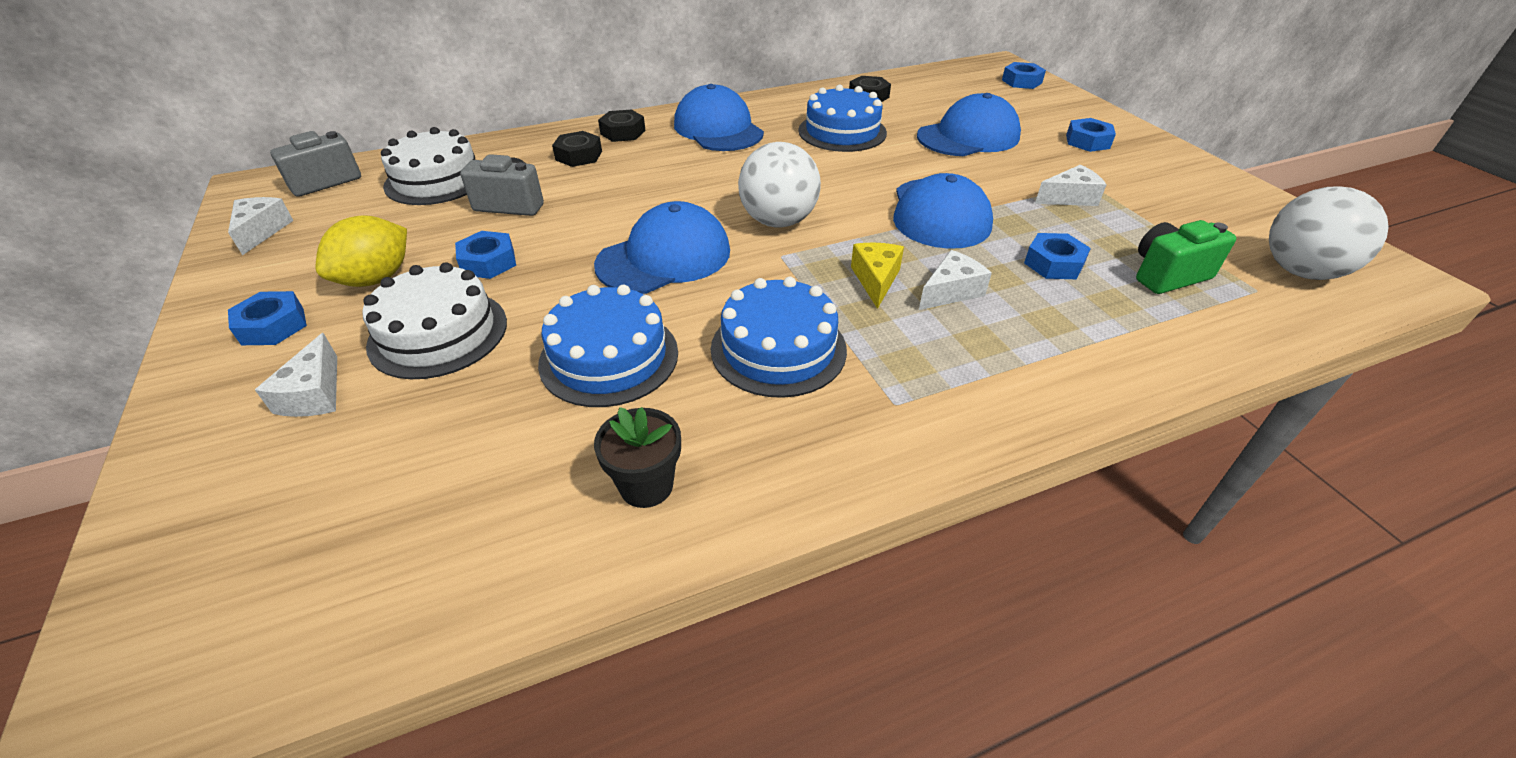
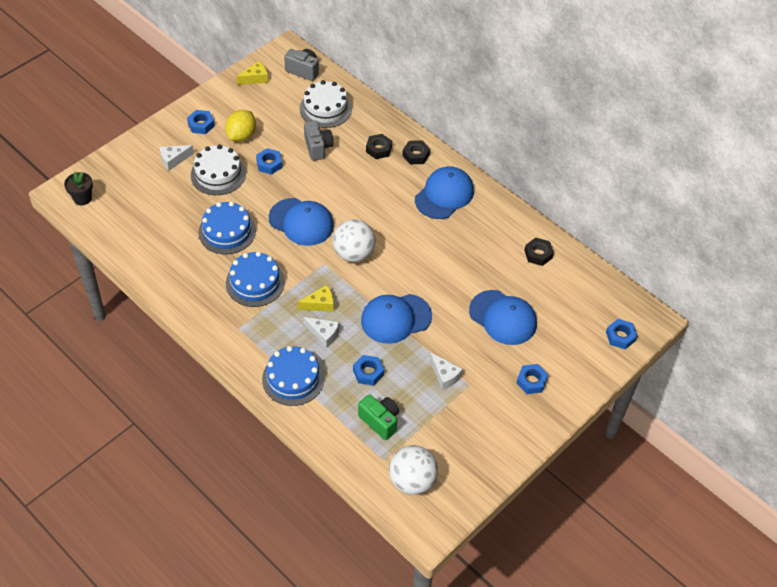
camera: 65 degrees right, 10 degrees up
white cheese [228,197,294,255] -> yellow cheese [236,61,268,85]
yellow lemon [316,215,407,287] -> yellow lemon turned 75 degrees counterclockwise [225,110,256,142]
black flower pot [594,407,681,508] -> black flower pot moved to [64,172,93,205]
blue cake [798,85,887,152] -> blue cake moved to [262,346,325,406]

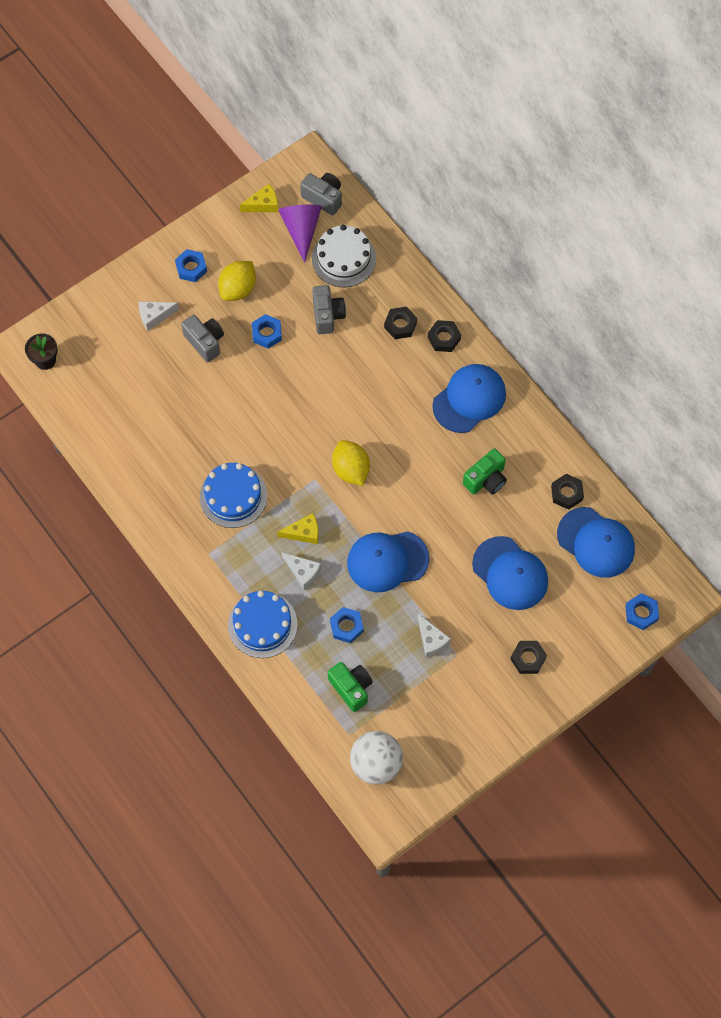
camera: 10 degrees right, 15 degrees up
white cake [191,145,246,195] -> grey camera [181,315,224,362]
blue cake [198,201,256,254] -> none
blue cap [269,198,334,246] -> blue cap moved to [557,507,635,578]
white ball [333,219,375,262] -> yellow lemon [332,440,370,486]
blue nut [516,364,548,394] -> black nut [511,641,547,674]
none -> purple cone [278,204,322,263]
none -> green camera [463,448,507,494]

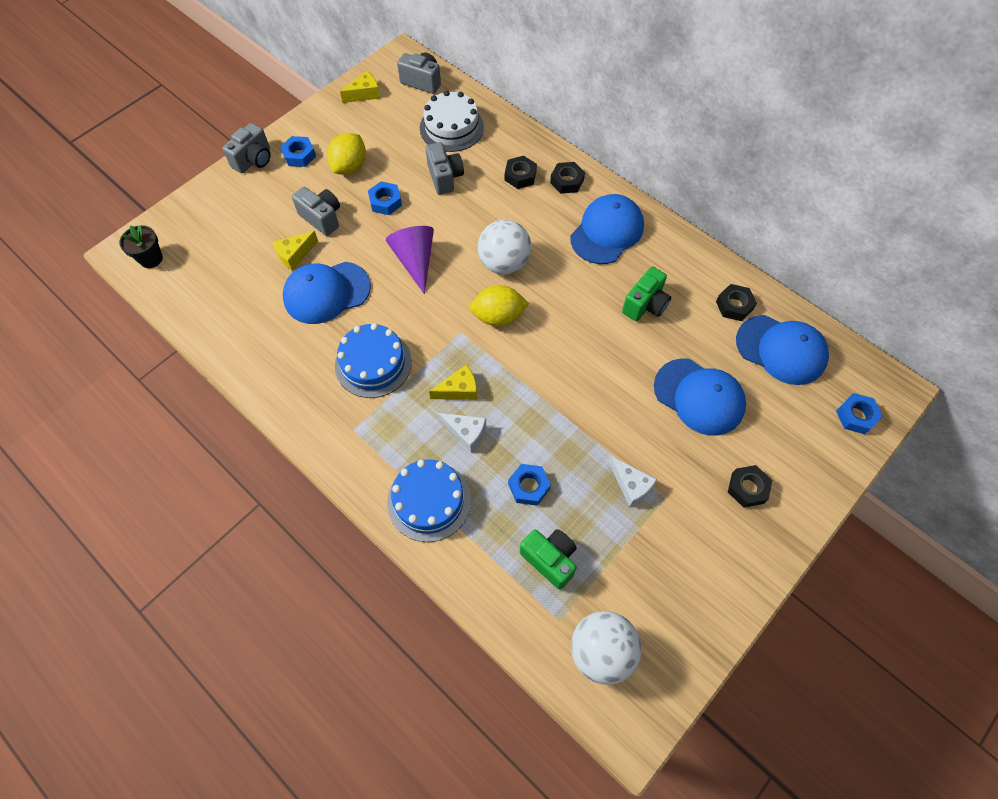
camera: 10 degrees left, 5 degrees down
white cheese [139,301,179,331] -> none
purple cone [278,204,322,263] -> purple cone moved to [386,226,434,294]
yellow lemon [332,440,370,486] -> yellow lemon turned 60 degrees counterclockwise [470,285,529,326]
blue cap [347,531,429,592] -> blue cap moved to [283,262,371,324]
none -> grey camera [222,123,271,173]
none -> yellow cheese [273,231,318,271]
none -> white ball [478,220,532,275]

